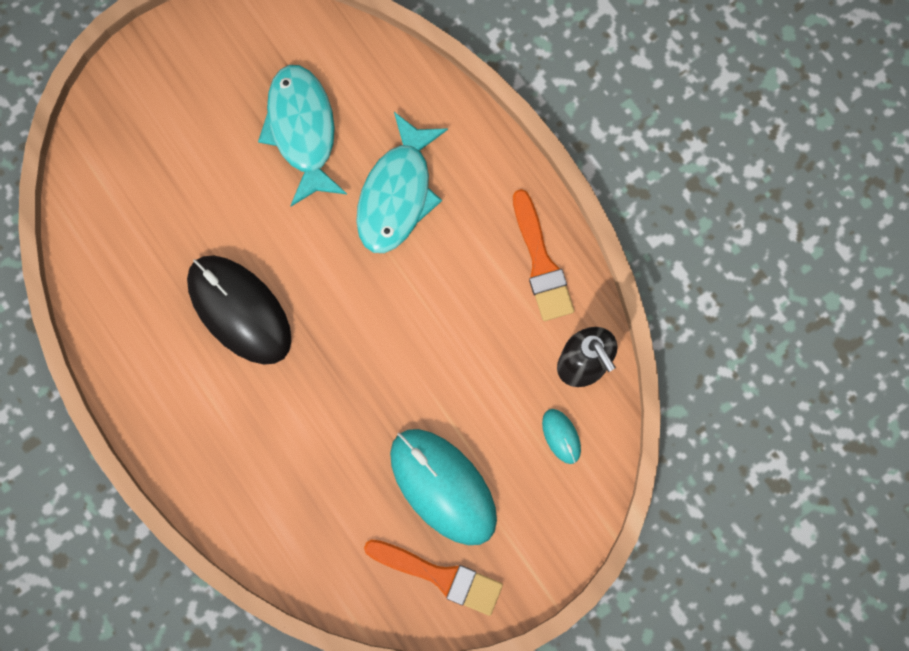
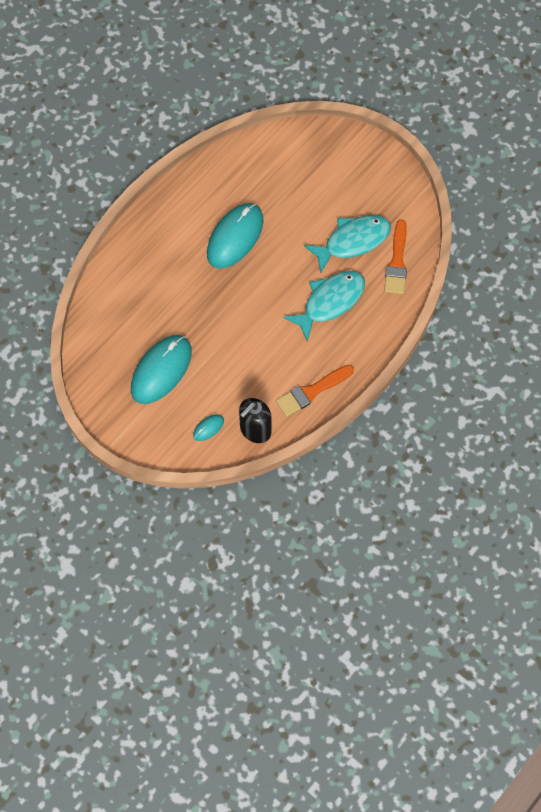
camera: 75 degrees right, 10 degrees down
black mouse [187,255,292,365] -> turquoise mouse [207,203,263,269]
turquoise fish [356,112,448,253] -> turquoise fish turned 135 degrees clockwise [283,271,365,341]
orange brush [364,539,503,616] -> orange brush moved to [384,220,407,294]

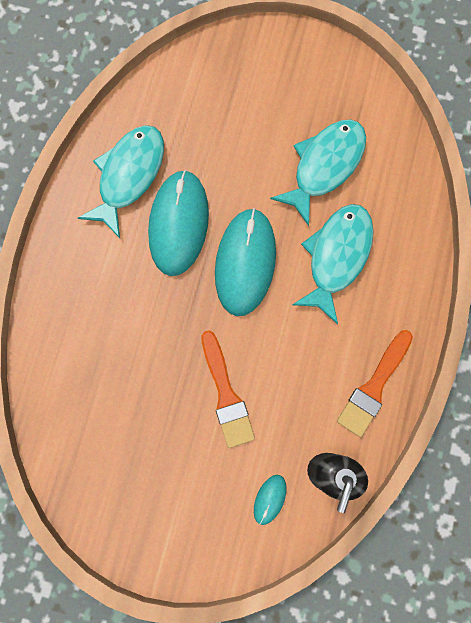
camera: 25 degrees left, 10 degrees up
turquoise mouse [131,335,192,404] -> turquoise mouse moved to [215,208,276,316]
orange brush [384,220,407,294] -> orange brush moved to [201,330,255,448]
none -> turquoise fish [78,125,164,238]

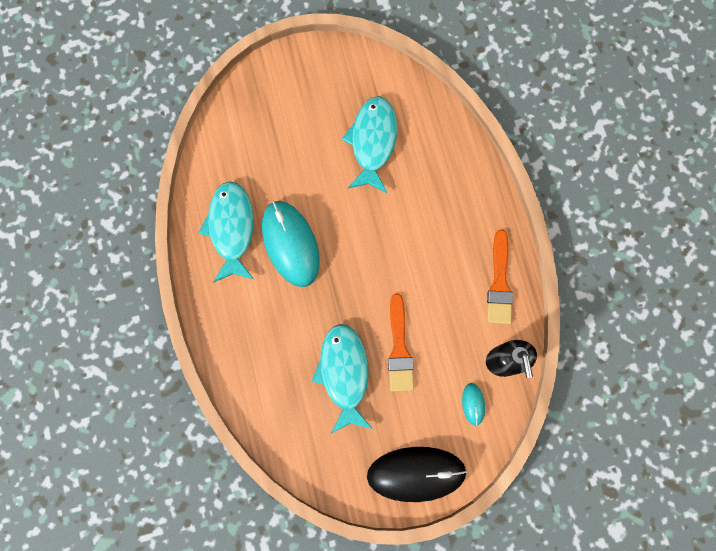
camera: 30 degrees left, 0 degrees up
orange brush [201,330,255,448] -> orange brush turned 45 degrees clockwise [388,293,414,391]
turquoise mouse [215,208,276,316] -> none
turquoise fish [292,204,374,324] -> turquoise fish moved to [312,324,373,433]
none -> black mouse [367,447,467,502]

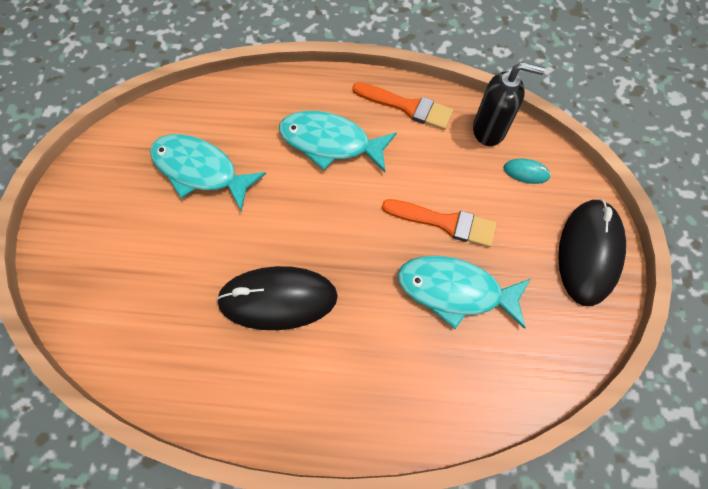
camera: 70 degrees left, 10 degrees down
turquoise fish [199,181,254,283] -> turquoise fish moved to [279,111,397,172]
turquoise mouse [262,201,320,287] -> black mouse [216,266,338,330]

